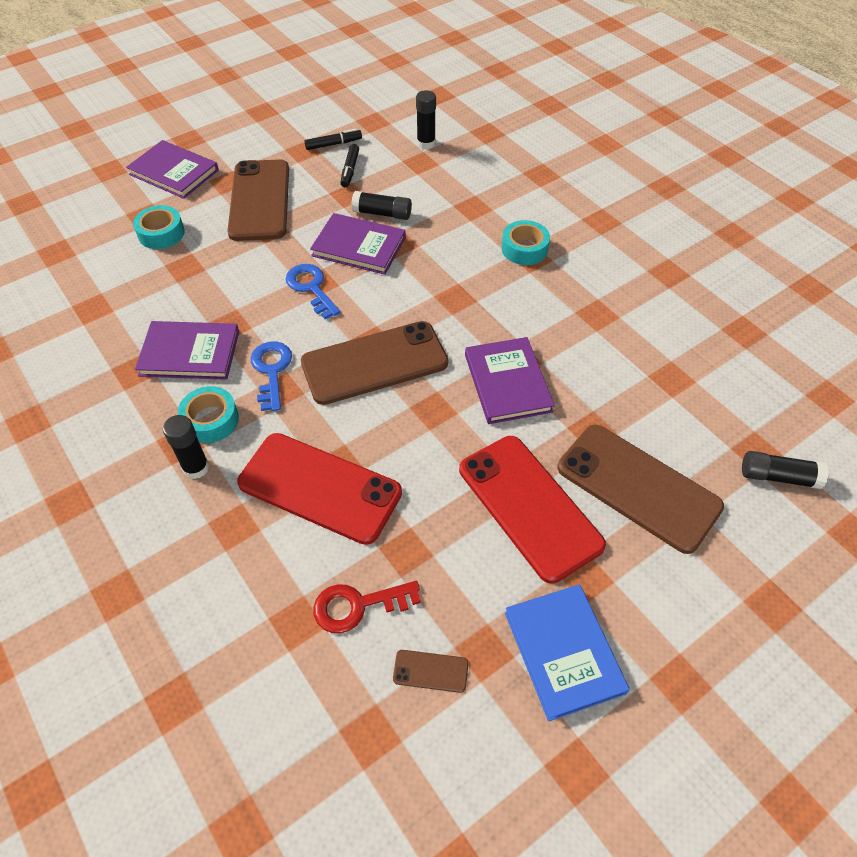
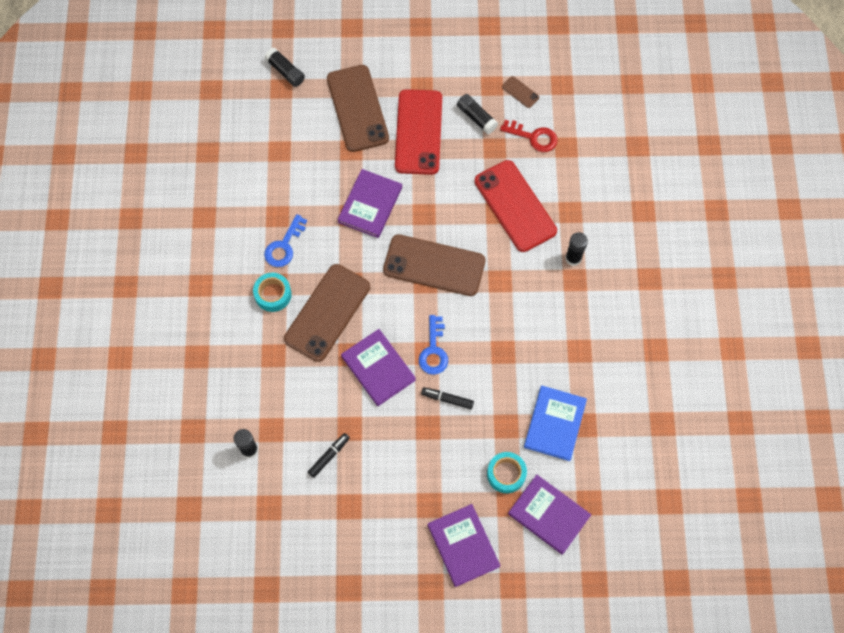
camera: 145 degrees left, 15 degrees up
purple book [135,321,239,380] -> purple book moved to [508,475,591,555]
turquoise tape [178,386,239,443] -> none
brown phone [228,159,289,241] -> brown phone moved to [284,264,370,362]
blue key [251,341,292,411] -> blue key moved to [264,214,307,267]
black marker [305,129,362,150] -> black marker moved to [421,387,474,409]
black glue stick [351,191,412,220] -> black glue stick moved to [457,94,498,134]
blue book [505,584,630,721] -> blue book moved to [524,386,587,461]

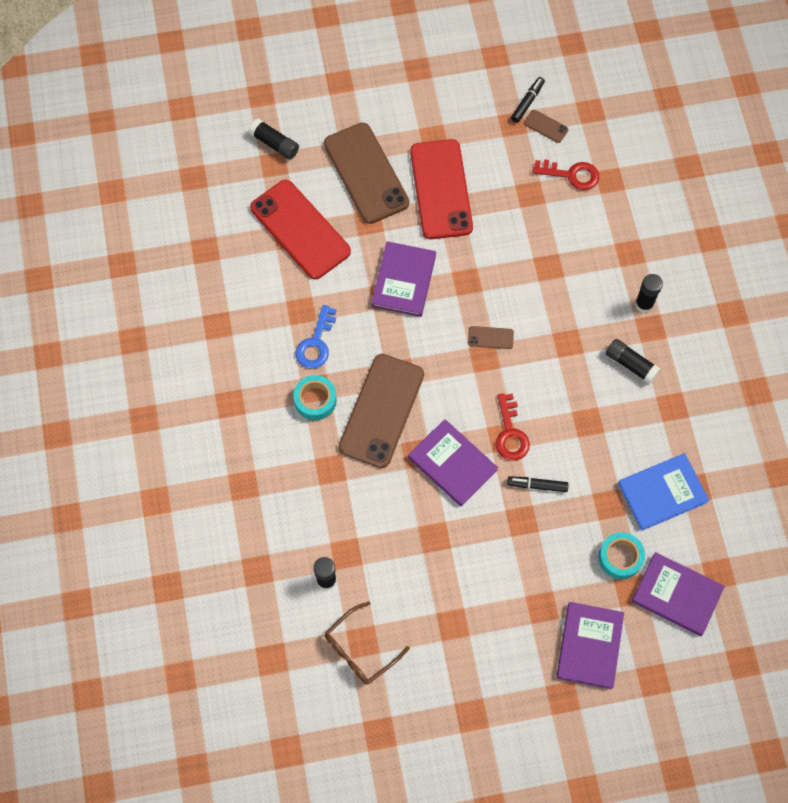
camera: 10 degrees left, 0 degrees up
black marker [308,433,350,478] -> black marker moved to [511,77,545,123]
brown phone [383,234,486,296] -> brown phone [468,326,514,349], size x0.40
blue key [419,315,448,375] -> red key [496,393,530,461]
purple book [428,504,500,587] -> purple book turned 45 degrees clockwise [556,602,624,689]
black glue stick [457,94,498,134] -> black glue stick moved to [606,339,661,384]
red phone [475,160,557,252] -> red phone moved to [250,180,351,280]
blue book [524,386,587,461] -> blue book turned 60 degrees clockwise [618,453,709,531]
none -> brown glasses [325,602,410,685]

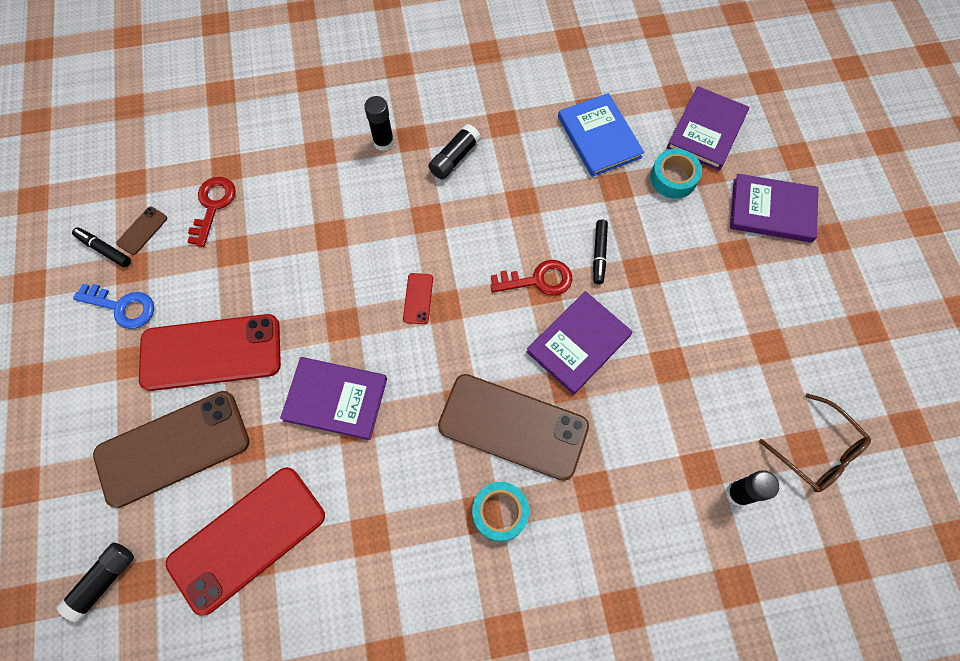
camera: 90 degrees left, 0 degrees up
blue key [296,305,337,369] -> blue key moved to [73,284,154,329]
brown phone [468,326,514,349] -> red phone [403,273,433,324]

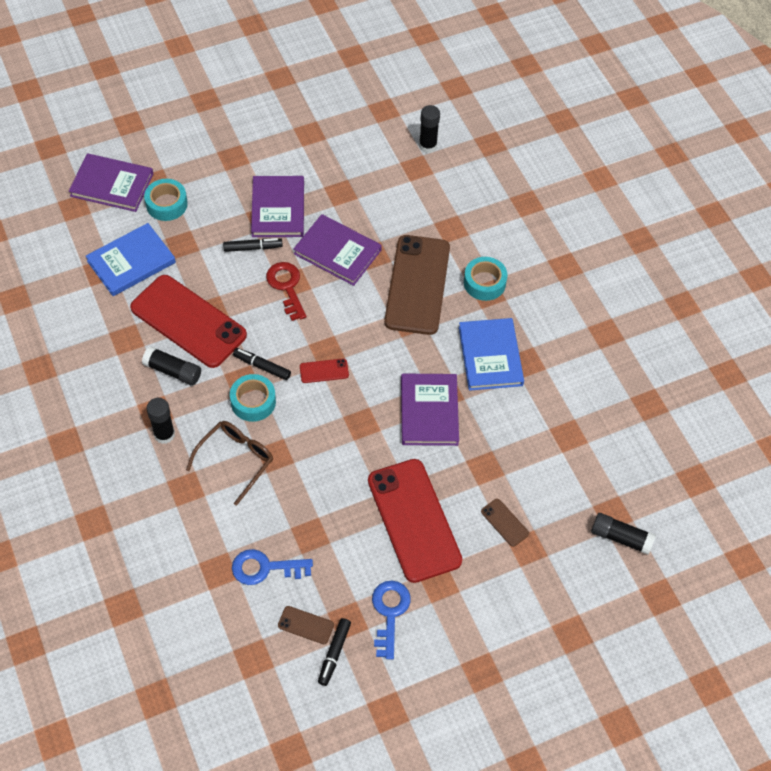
camera: 105 degrees left, 10 degrees down
brown phone [93,391,249,508] -> brown phone [481,499,529,547], size x0.40
red phone [166,467,325,616] -> red phone moved to [130,275,247,368]
red key [187,177,236,247] -> blue key [232,549,313,585]
purple book [730,174,818,243] -> purple book moved to [251,176,304,237]
brown glasses [759,393,871,492] -> brown glasses moved to [186,421,273,506]
none -> turquoise tape [230,374,276,422]
none -> black marker [233,348,291,380]
none -> blue book [459,318,524,391]

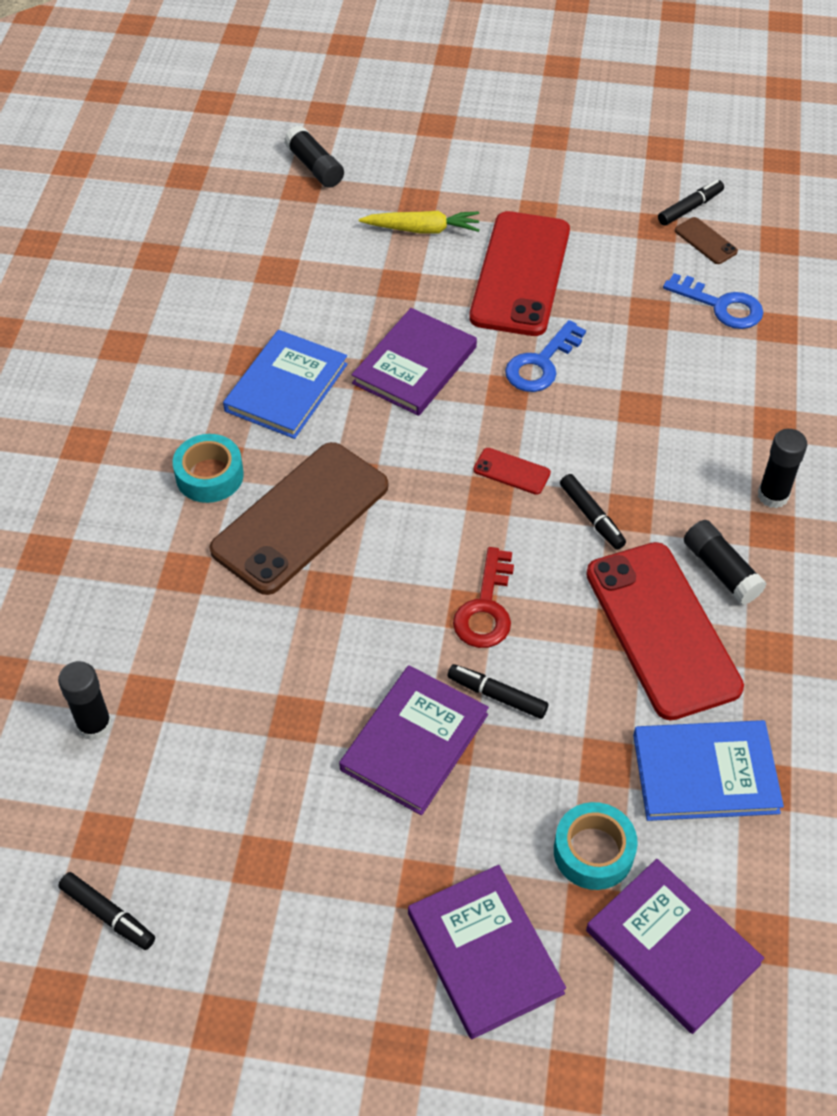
camera: 145 degrees left, 5 degrees down
brown glasses [186,421,273,506] -> none
turquoise tape [230,374,276,422] -> none
purple book [293,214,382,286] -> purple book moved to [408,865,566,1039]
blue key [372,581,411,660] -> blue key moved to [505,320,586,392]
brown phone [481,499,529,547] -> yellow carrot [359,211,480,233]
none -> black marker [58,872,155,950]

